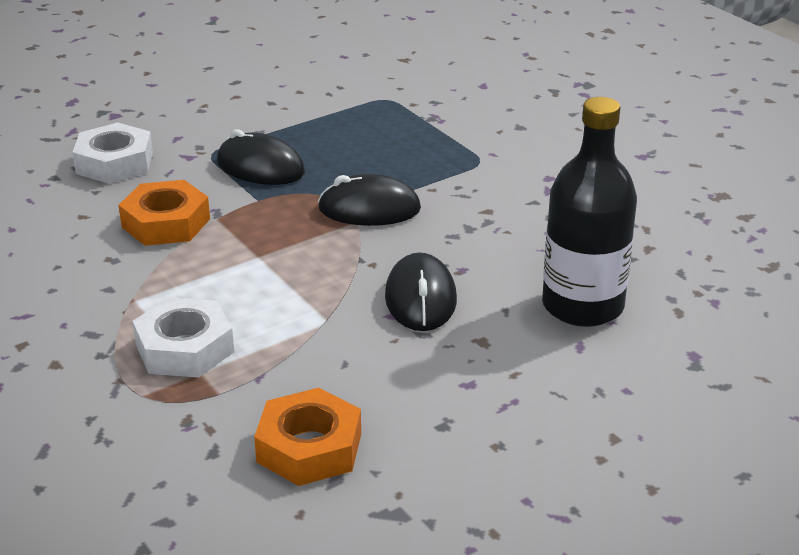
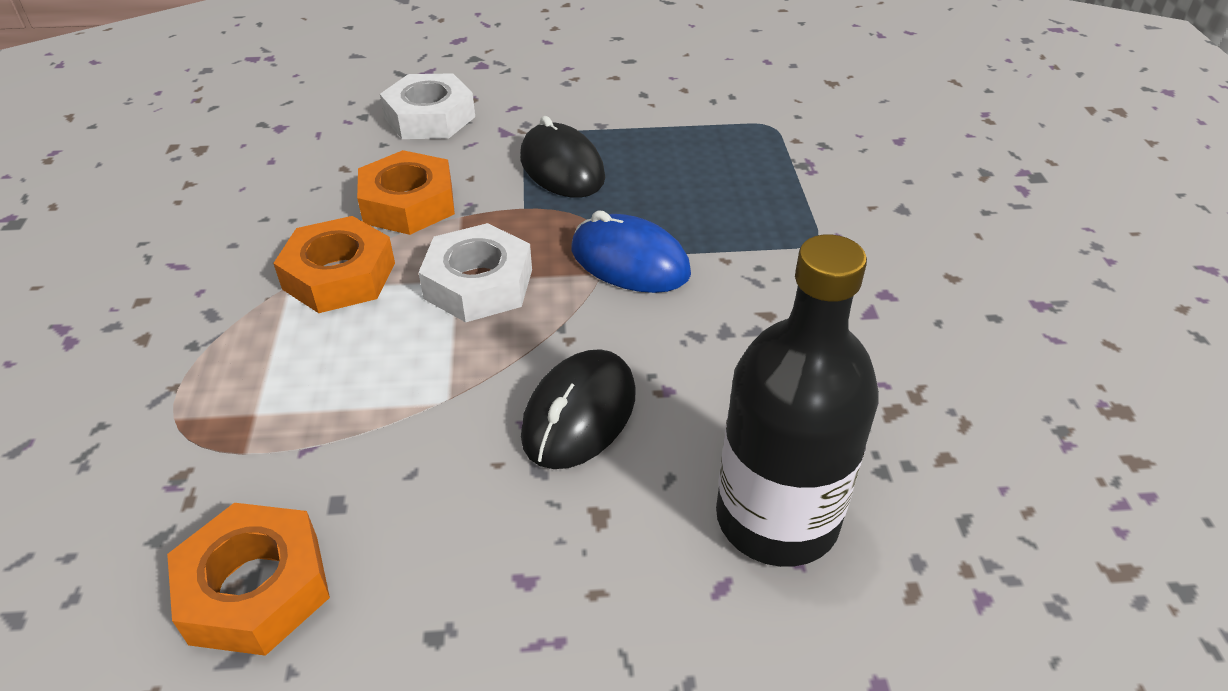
camera: 30 degrees right, 10 degrees up
white nut [133,297,234,378] -> white nut moved to [418,223,532,322]
black mouse [318,174,421,226] -> blue mouse [571,210,691,293]
none -> orange nut [273,216,395,313]

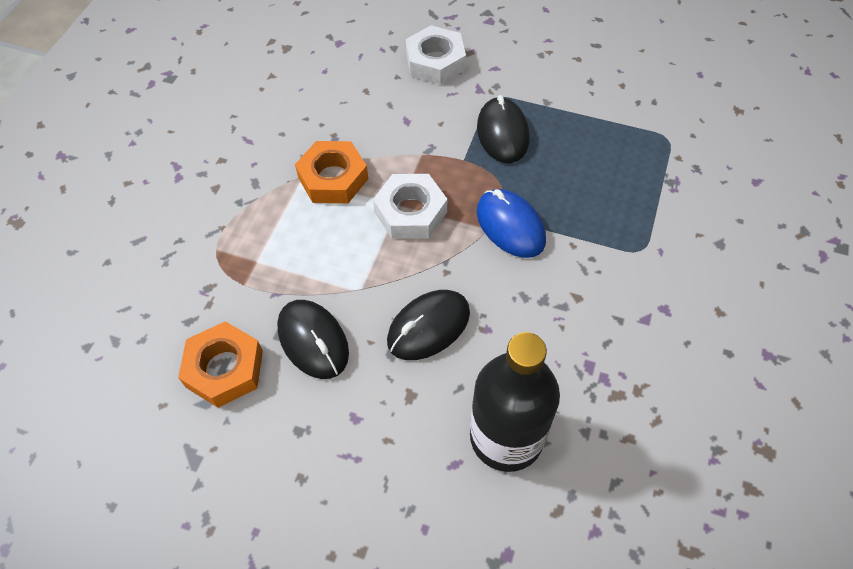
camera: 25 degrees right, 15 degrees up
orange nut [357,150,455,235] -> none
none -> black mouse [277,300,349,379]

